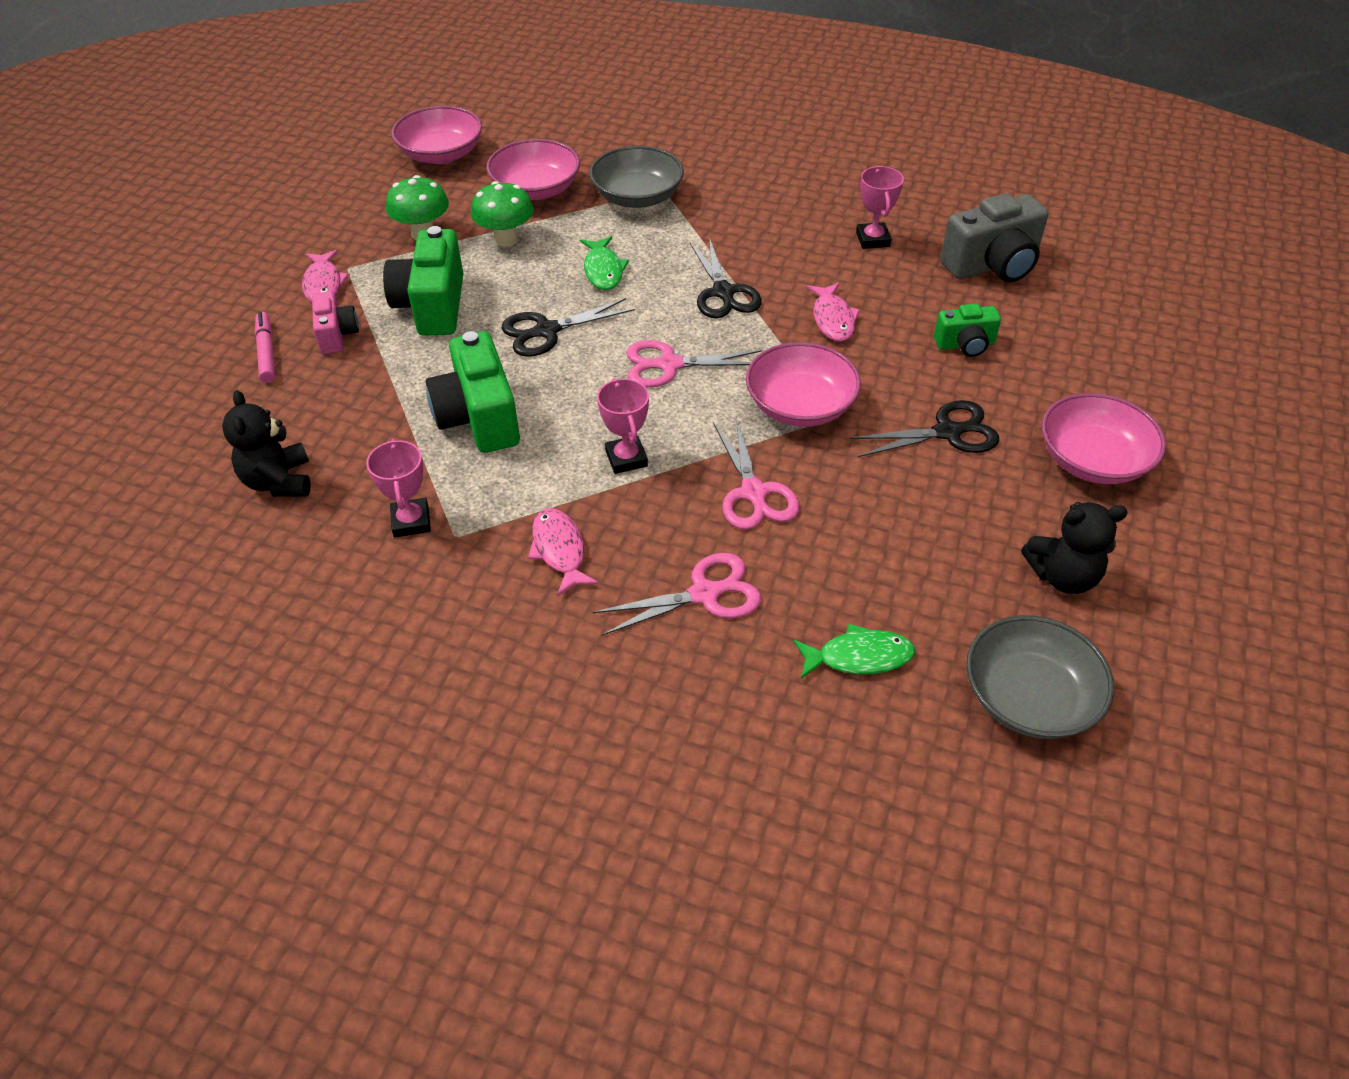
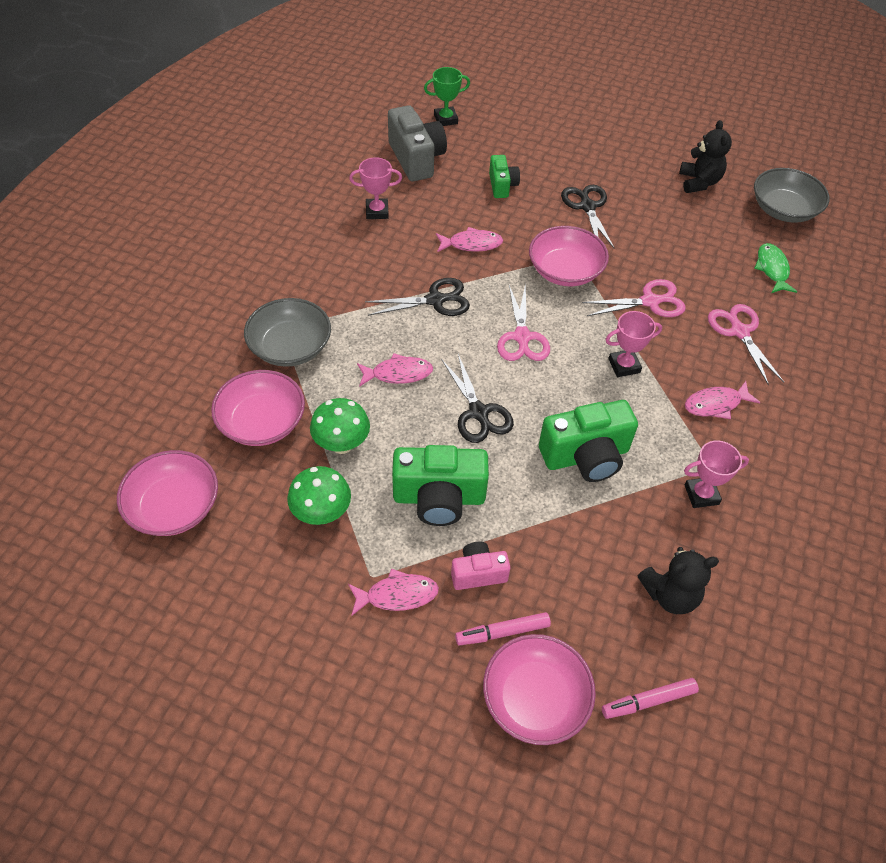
camera: 90 degrees left, 5 degrees up
green fish [580,236,629,290] -> pink fish [357,353,433,387]
pink bowl [1042,393,1166,484] -> pink bowl moved to [483,634,596,745]
none -> green trophy [424,67,470,126]
none -> pink marker [602,678,699,719]

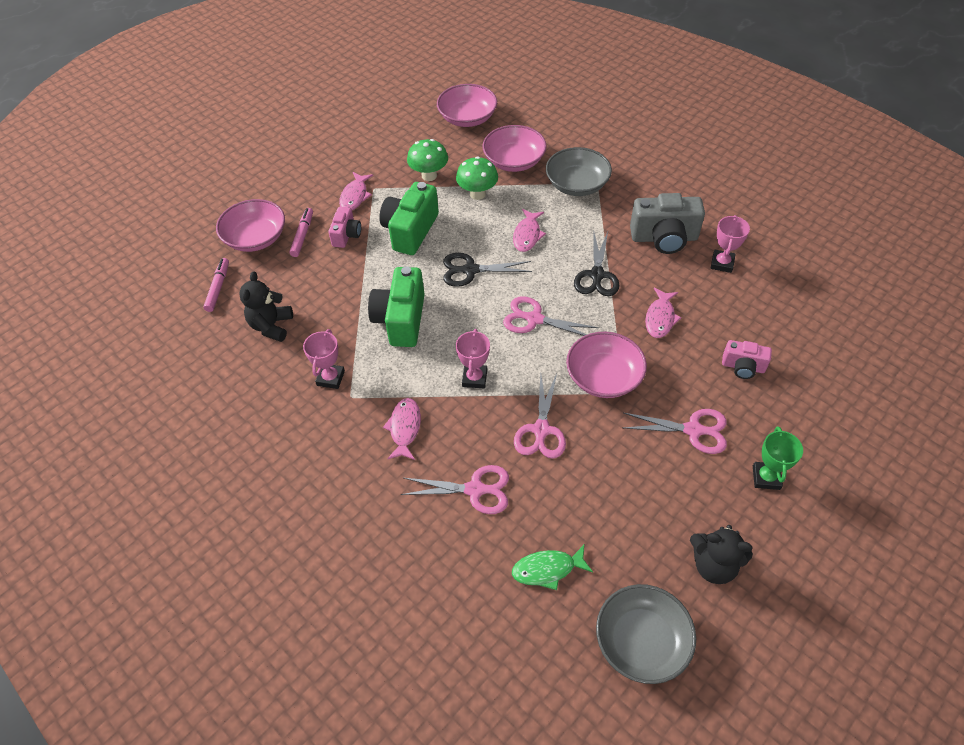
camera: 115 degrees right, 0 degrees up
grey camera [388,105,447,181] -> grey camera moved to [630,193,705,254]
green trophy [424,67,470,126] -> green trophy moved to [753,426,803,490]
green camera [489,155,520,198] -> pink camera [722,340,772,379]
black scissors [561,185,615,249] -> pink scissors [623,409,727,454]
green fish [754,243,797,293] -> green fish turned 150 degrees clockwise [512,545,593,590]

